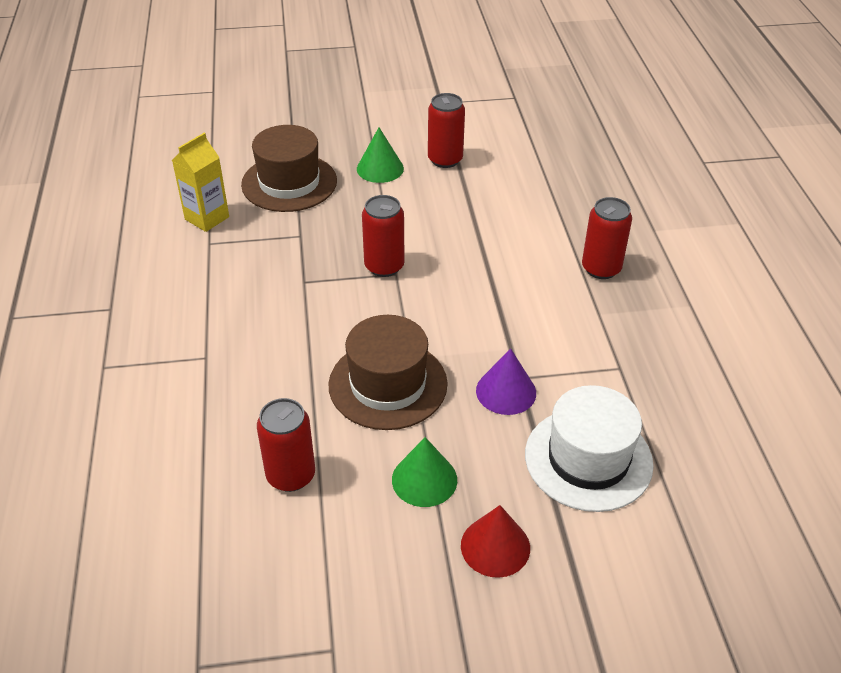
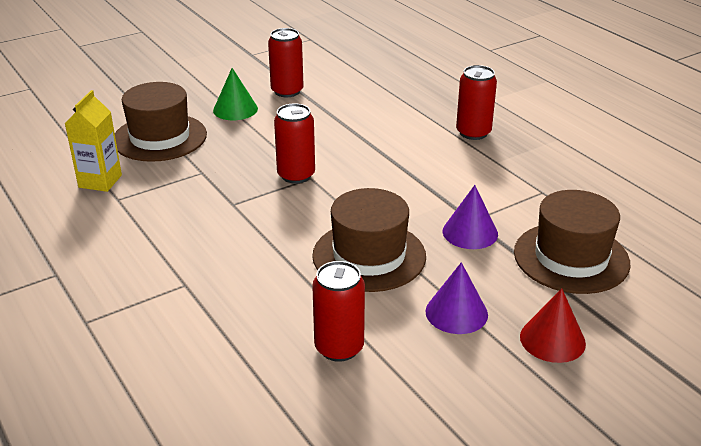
camera: 25 degrees left, 10 degrees down
green cone [392,437,457,507] -> purple cone [425,262,488,334]
white hat [525,385,654,512] -> brown hat [514,190,630,294]

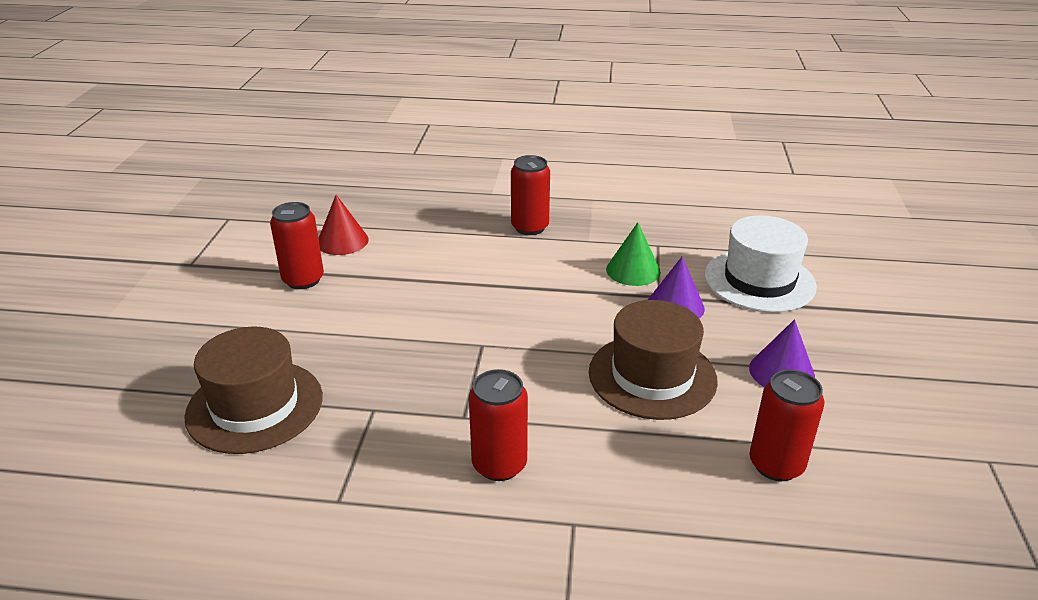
camera: 50 degrees left, 0 degrees up
yellow carton [65,90,122,192] -> none
green cone [213,68,258,120] -> green cone moved to [606,222,661,286]
red can [274,103,315,184] -> red can moved to [469,369,528,481]
brown hat [514,190,630,294] -> white hat [704,215,817,312]
red cone [520,288,586,363] -> red cone moved to [318,195,369,255]

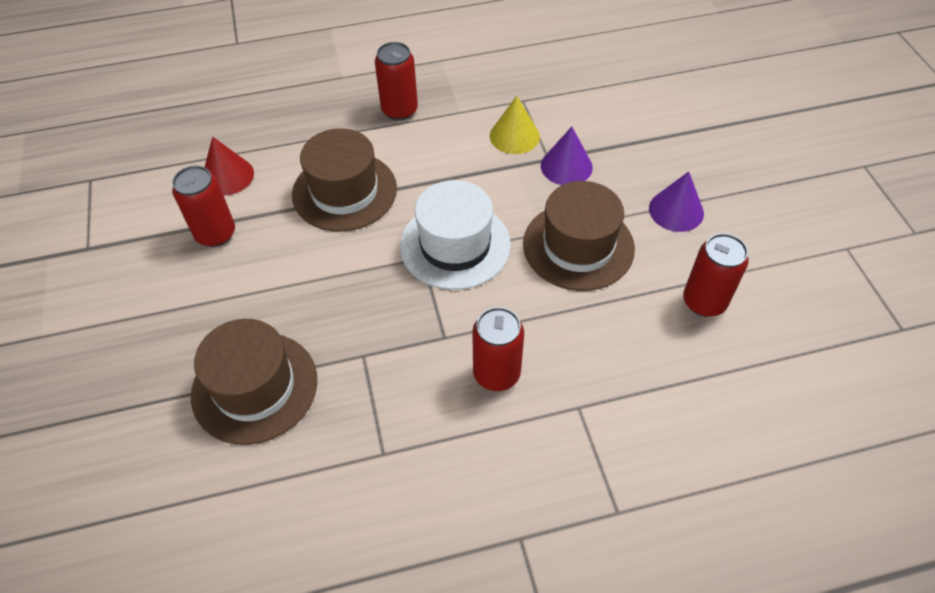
camera: 20 degrees left, 20 degrees up
green cone [606,222,661,286] -> yellow cone [490,96,540,154]
white hat [704,215,817,312] -> white hat moved to [400,180,511,290]
none -> brown hat [292,128,397,232]

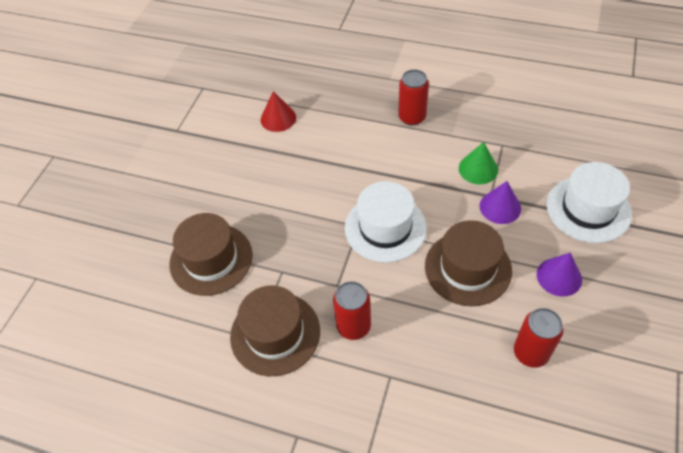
camera: 35 degrees right, 0 degrees up
red can [172,166,235,247] -> none
brown hat [292,128,397,232] -> brown hat moved to [230,285,320,376]
yellow cone [490,96,540,154] -> green cone [459,142,498,184]
none -> white hat [547,162,632,243]

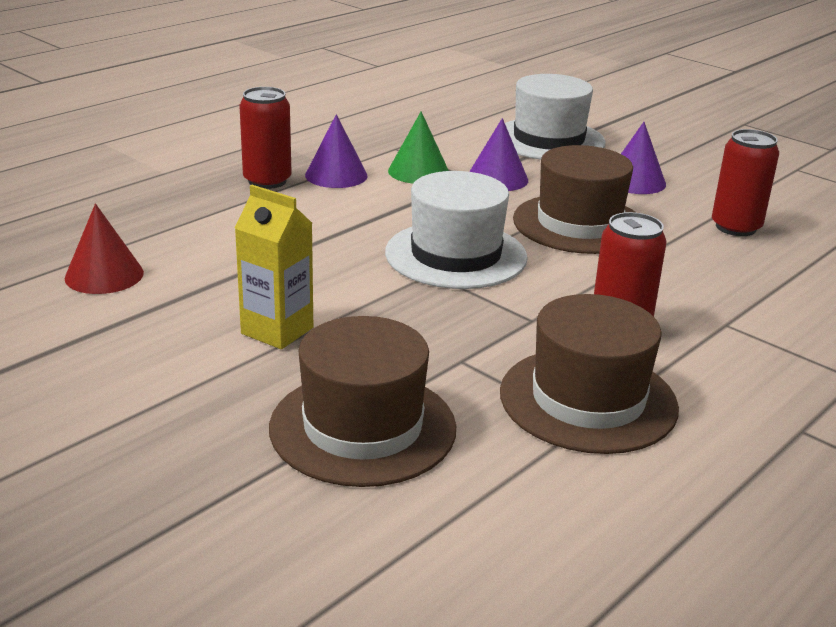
camera: 70 degrees left, 25 degrees down
none -> yellow carton [235,185,313,349]
none -> purple cone [305,114,368,188]

